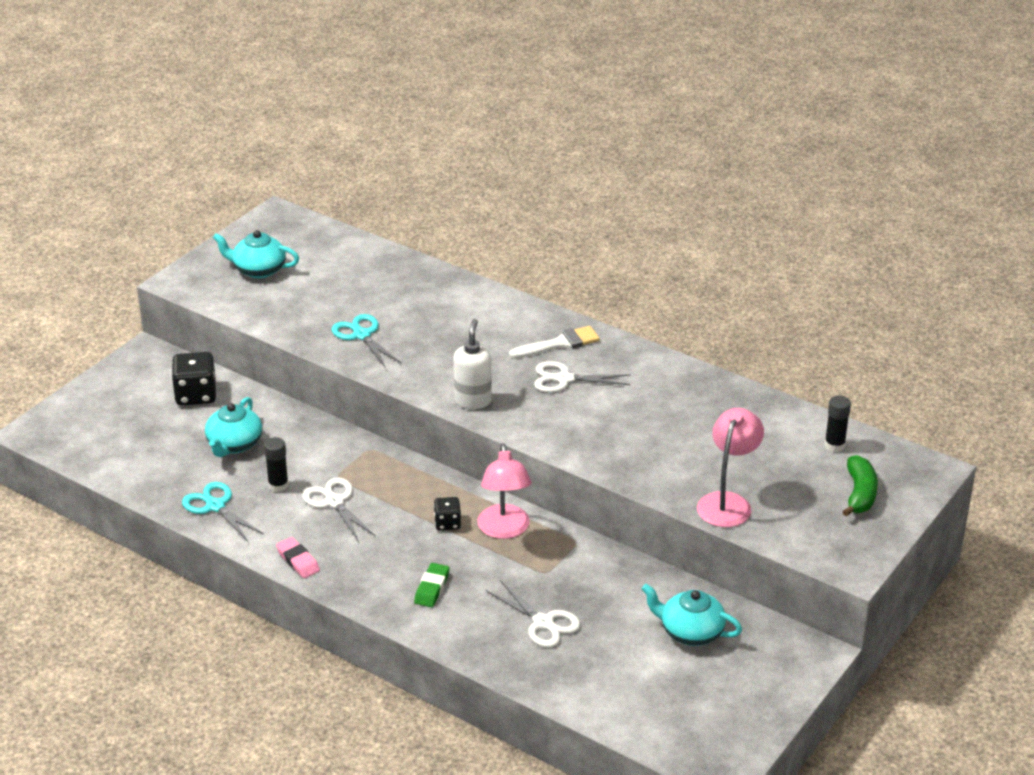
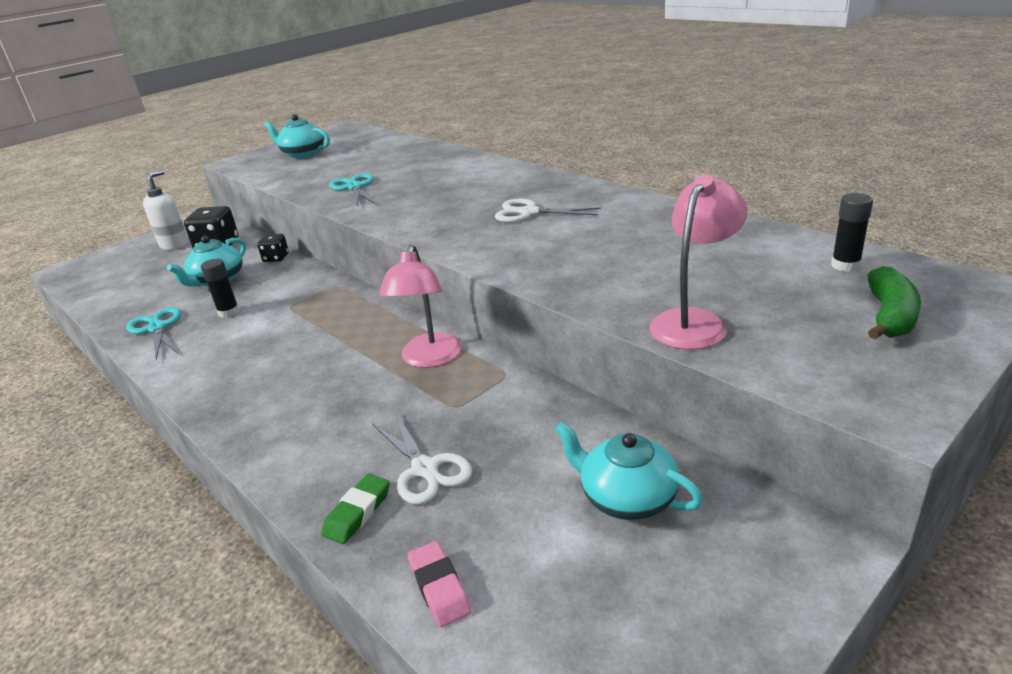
camera: 15 degrees right, 5 degrees down
pink eraser [276,537,320,578] -> pink eraser moved to [408,541,471,627]
white scissors [303,478,376,542] -> none
green eraser [414,563,449,607] -> green eraser moved to [321,474,390,544]
black dice [434,497,461,530] -> black dice moved to [257,234,289,262]
white soap dispenser [454,319,492,409] -> white soap dispenser moved to [143,170,188,250]
white brush [509,326,600,359] -> none

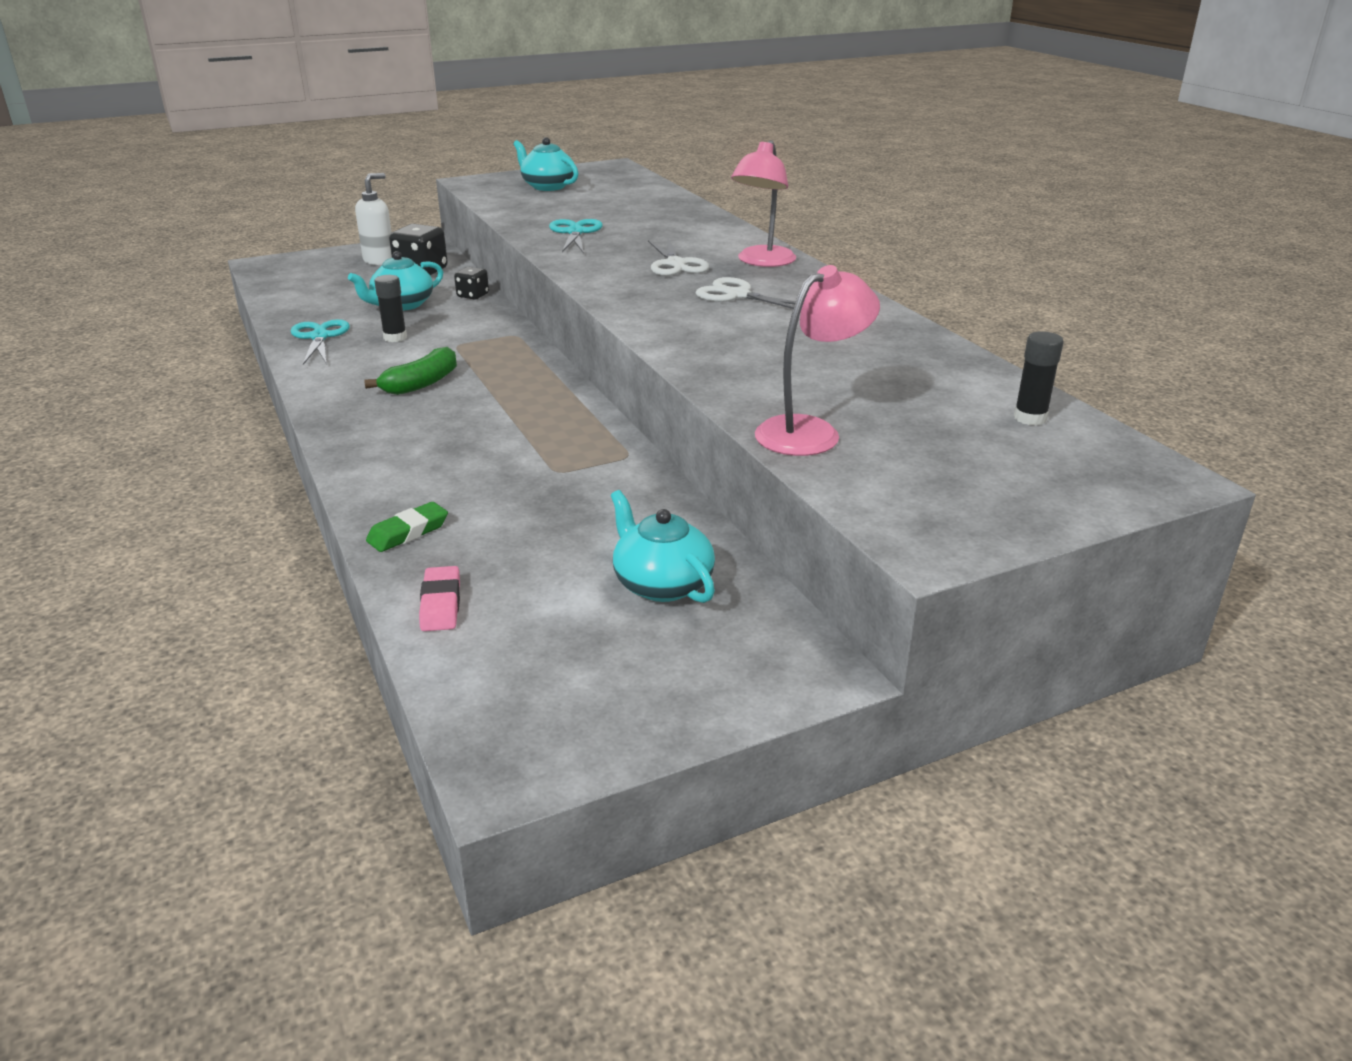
camera: 15 degrees right, 0 degrees up
white scissors [372,413,472,505] -> white scissors moved to [648,238,710,276]
pink lamp [379,245,461,368] -> pink lamp moved to [731,140,796,267]
green banana [868,266,921,339] -> green banana moved to [364,347,457,395]

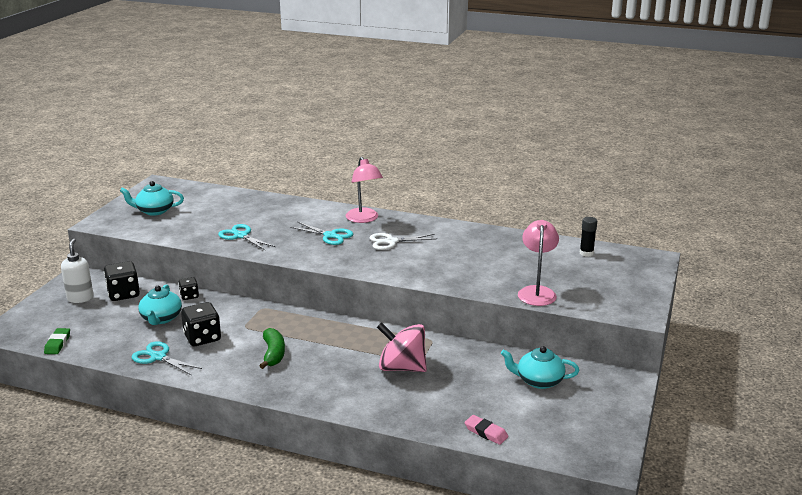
camera: 45 degrees left, 5 degrees down
green eraser [366,502,448,552] -> green eraser moved to [44,328,70,354]
black glue stick [374,275,407,342] -> black dice [181,302,221,346]
white scissors [648,238,710,276] -> turquoise scissors [290,222,353,245]
none -> pink spinning top [377,322,427,372]

